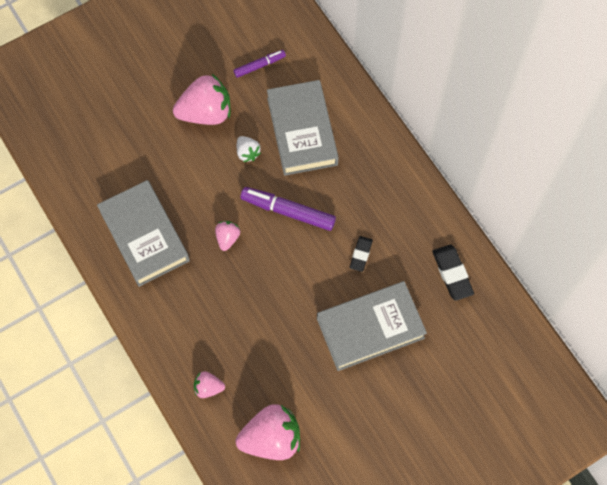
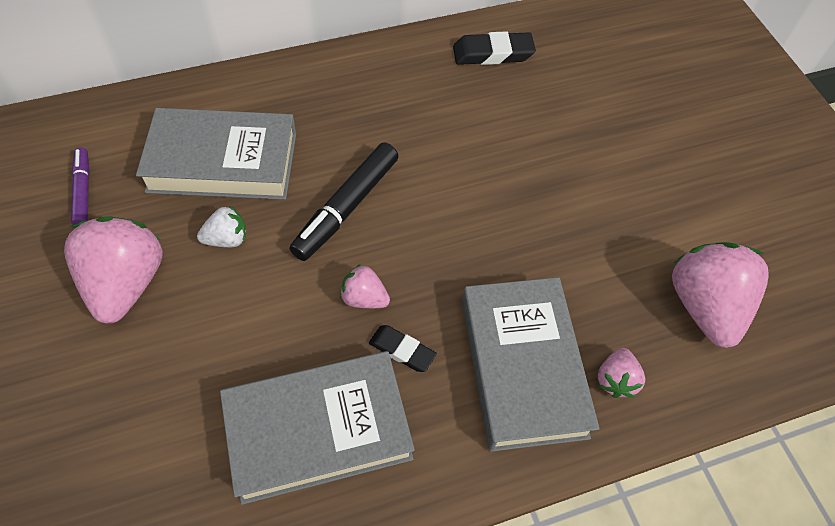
camera: 80 degrees left, 10 degrees down
purple marker [241,187,336,231] -> black marker [290,143,399,261]
grey book [317,281,427,371] -> grey book moved to [462,277,600,452]
black eraser [350,236,373,272] -> black eraser moved to [369,325,437,372]

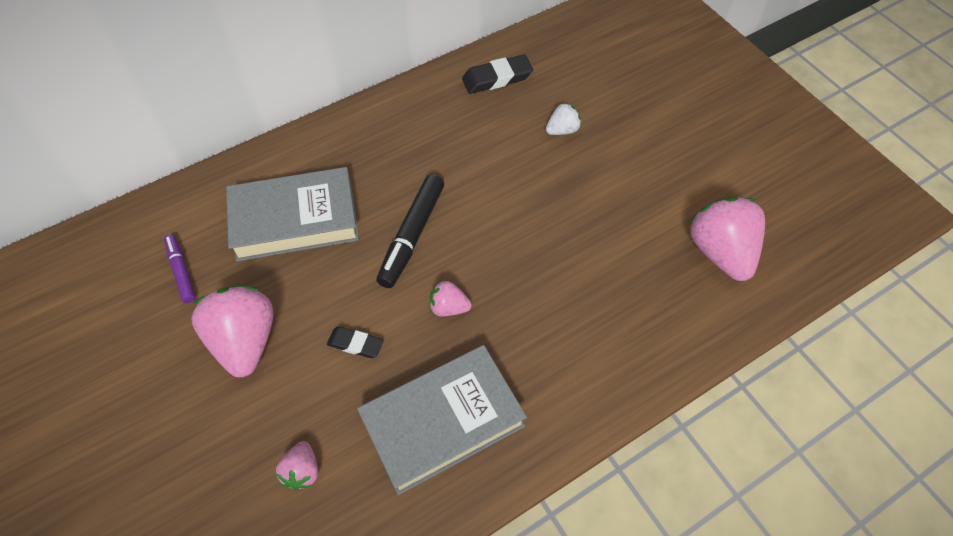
camera: 10 degrees left, 0 degrees up
white strawberry [197,205,246,247] -> white strawberry moved to [546,102,581,135]
black eraser [369,325,437,372] -> black eraser moved to [327,327,384,358]
grey book [462,277,600,452] -> none
pink strawberry [597,348,645,398] -> pink strawberry moved to [276,441,318,490]

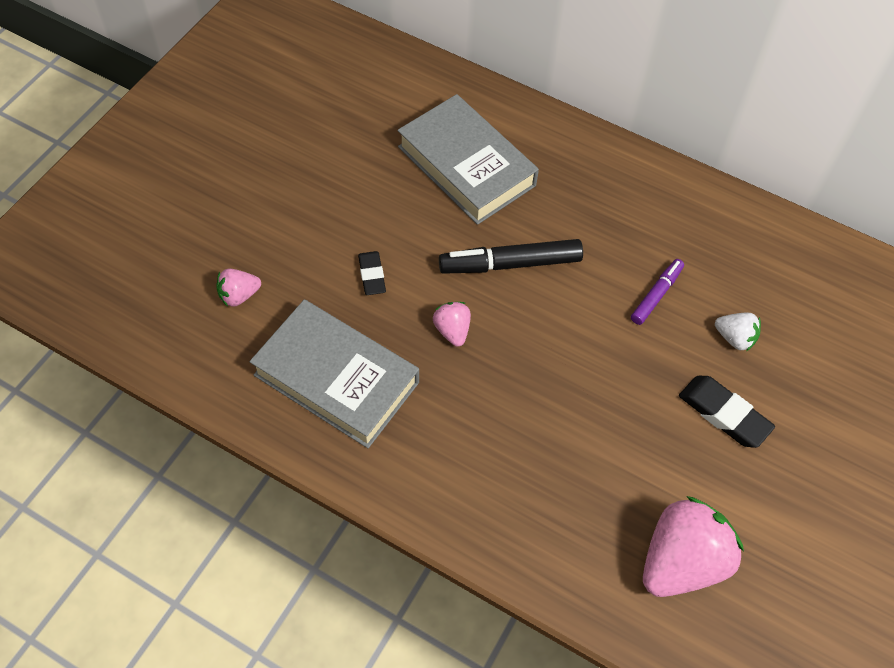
camera: 60 degrees right, 0 degrees up
purple marker [164,234,196,303] -> purple marker moved to [631,259,684,325]
pink strawberry [192,286,274,377] -> none
black eraser [462,54,533,94] -> black eraser moved to [679,376,775,448]

